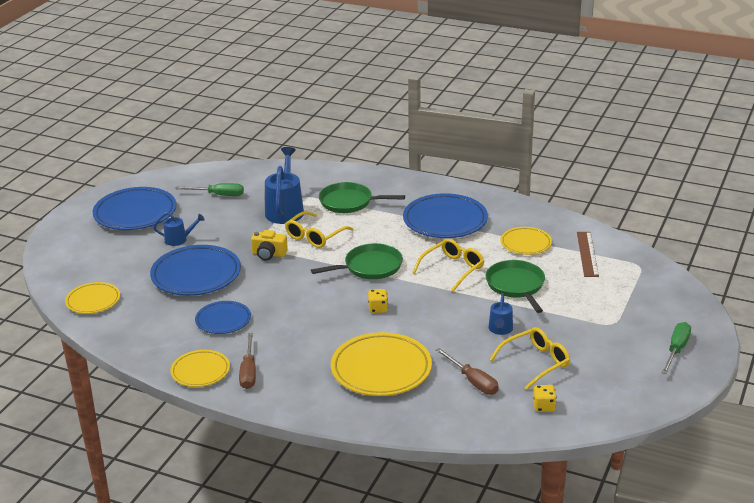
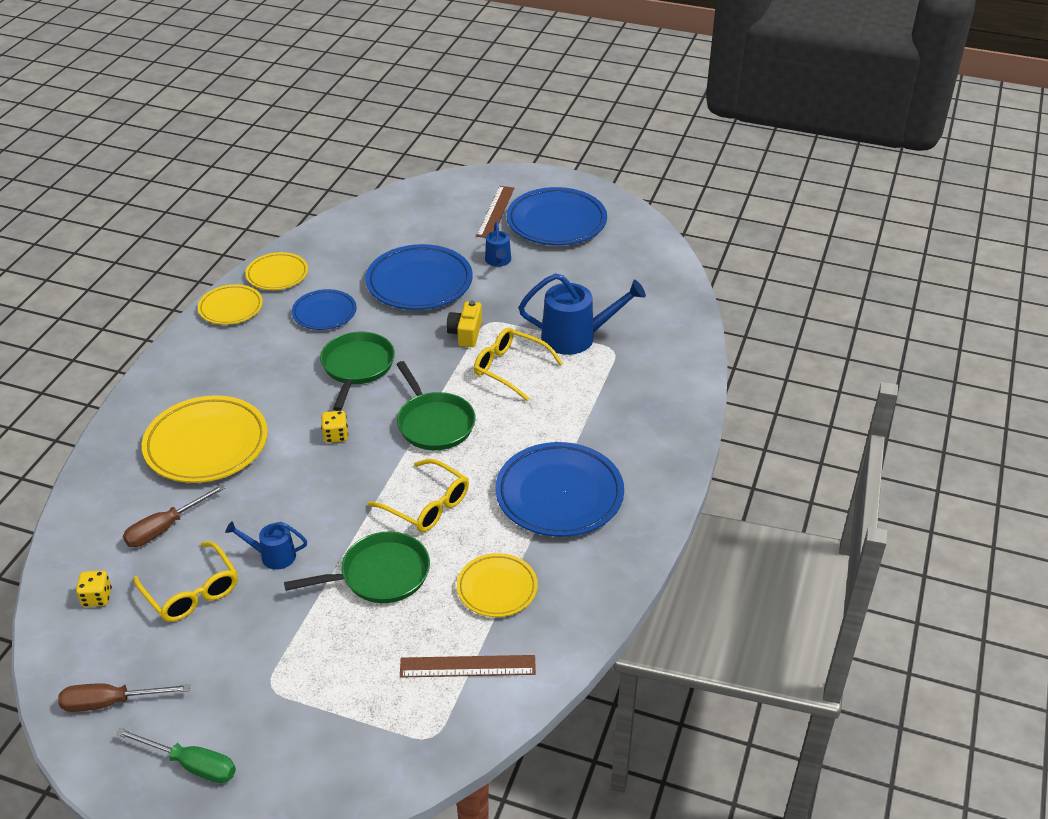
camera: 85 degrees right, 10 degrees up
yellow plate [65,282,120,314] -> yellow plate moved to [245,252,308,290]
green screwdriver [175,183,244,196] -> none
brown screwdriver [239,333,256,389] -> brown screwdriver moved to [58,684,190,712]
green pan [319,182,405,213] -> green pan moved to [320,332,395,411]
none -> brown ruler [477,186,515,238]

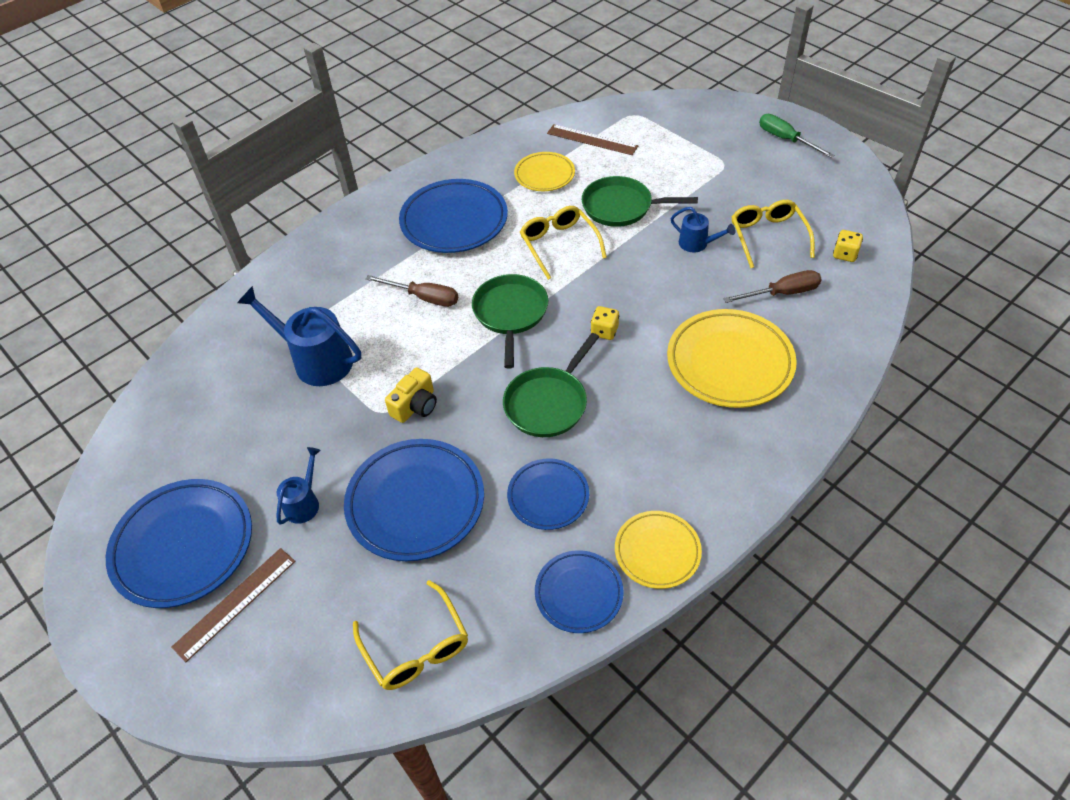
camera: 150 degrees left, 10 degrees up
brown screwdriver [58,684,190,712] -> brown screwdriver moved to [366,275,458,307]
yellow plate [245,252,308,290] -> blue plate [535,550,624,633]
yellow glasses [474,328,563,401] -> yellow glasses moved to [353,580,468,690]

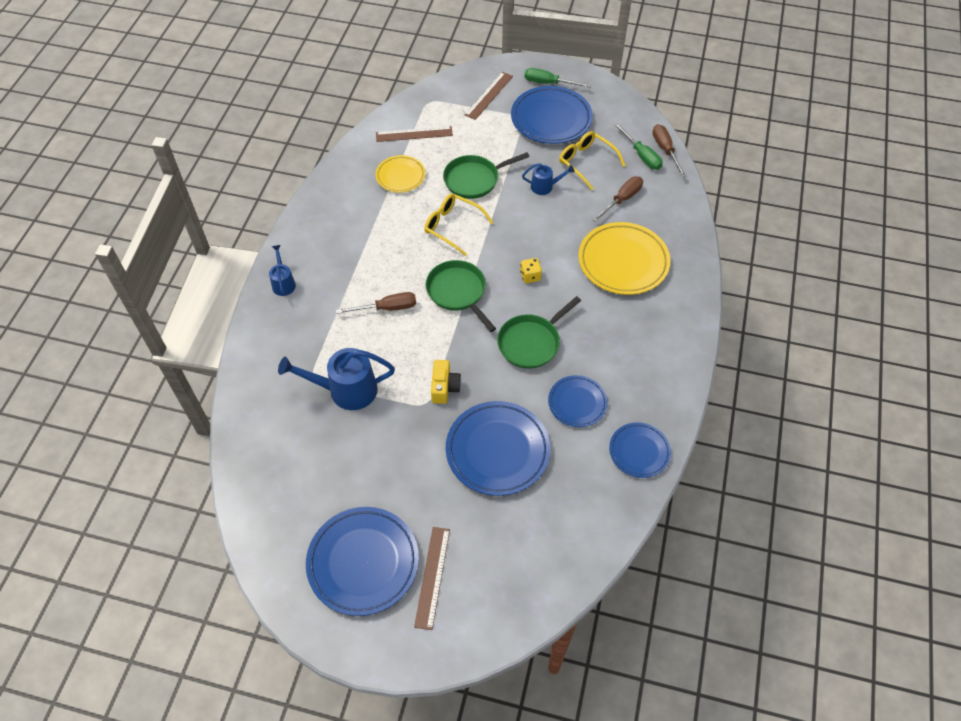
camera: 35 degrees left, 5 degrees up
blue watering can [277,447,321,525] -> blue watering can moved to [269,245,296,296]
yellow glasses [353,580,468,690] -> none
blue plate [399,179,508,253] -> blue plate moved to [511,86,593,144]
green pan [503,333,599,437] -> green pan turned 45 degrees clockwise [497,296,581,369]
yellow plate [615,511,702,589] -> none
yellow dice [833,230,863,262] -> green screwdriver [614,123,663,170]
none -> brown ruler [465,72,513,120]
none -> brown screwdriver [652,124,686,177]

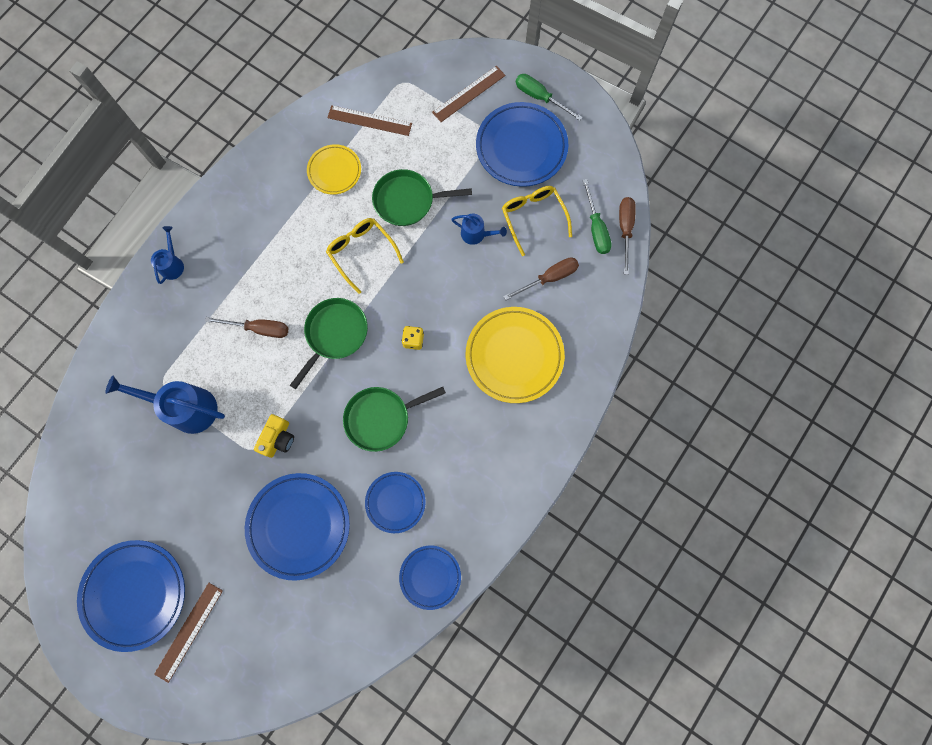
camera: 20 degrees right, 20 degrees up
green pan [426,260,496,332] -> green pan turned 45 degrees clockwise [290,298,368,389]

